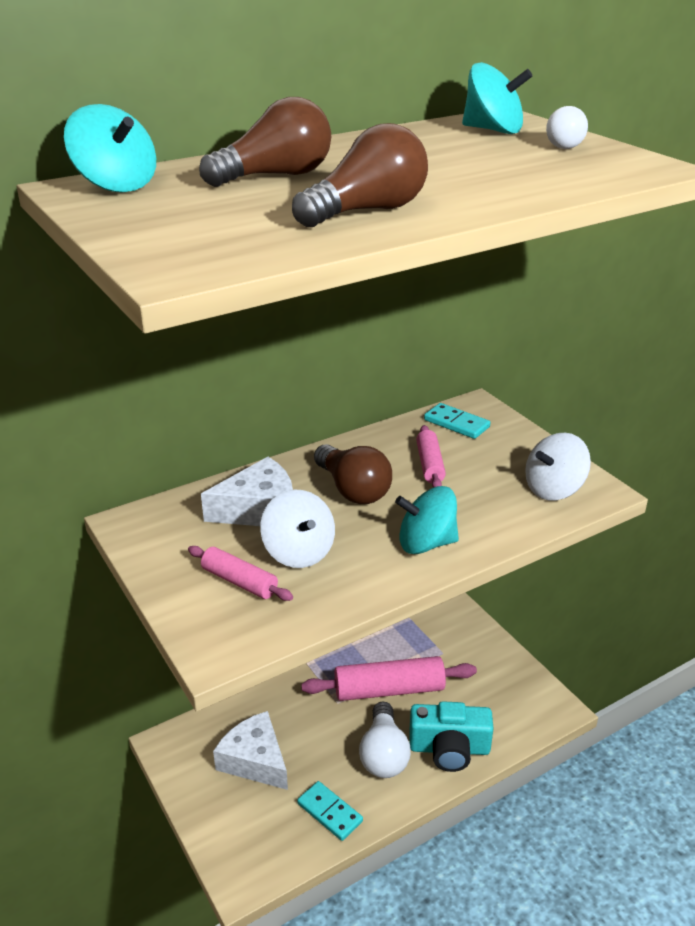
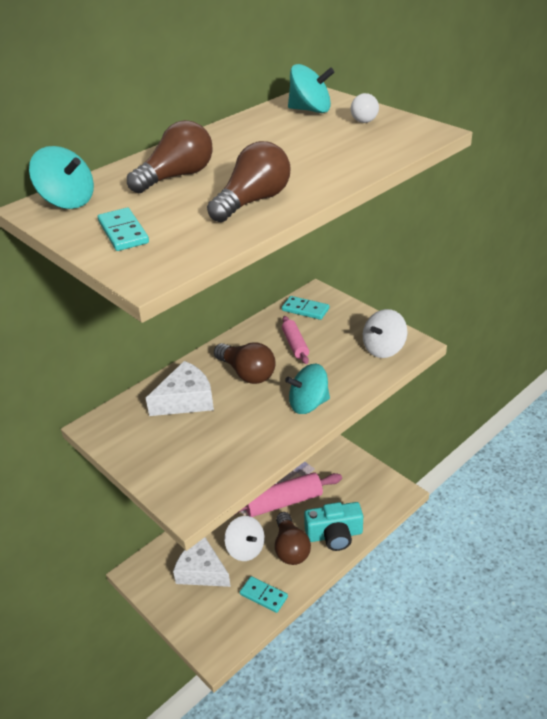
camera: 10 degrees left, 5 degrees up
pink rolling pin [188,546,293,601] -> none
white spinning top [260,490,335,568] -> white spinning top moved to [224,516,265,561]
white light bulb [359,702,411,778] -> brown light bulb [275,512,311,565]
none -> turquoise domino [98,208,149,251]

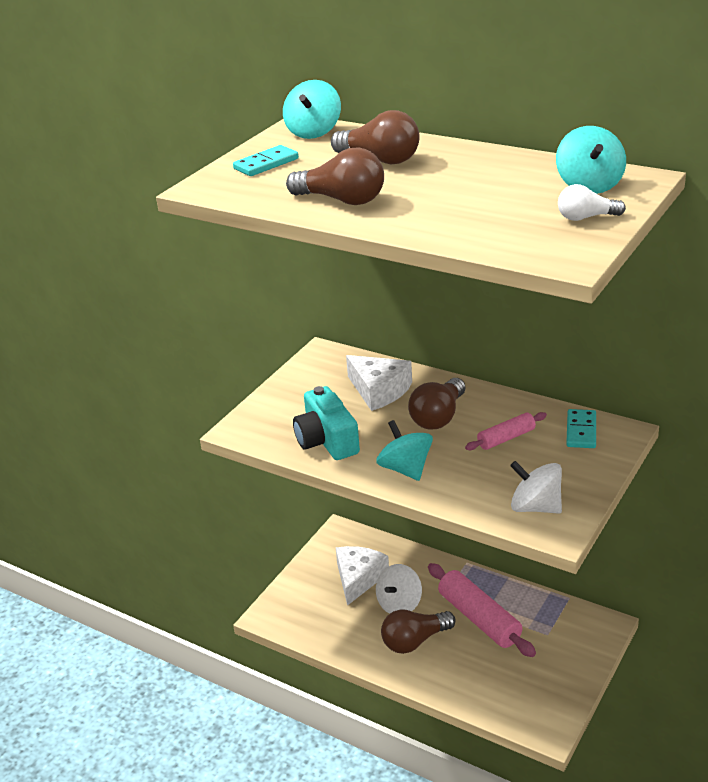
camera: 75 degrees right, 5 degrees down
turquoise domino [240,576,288,613] -> none
turquoise camera [304,502,363,551] -> turquoise camera moved to [293,386,360,460]

